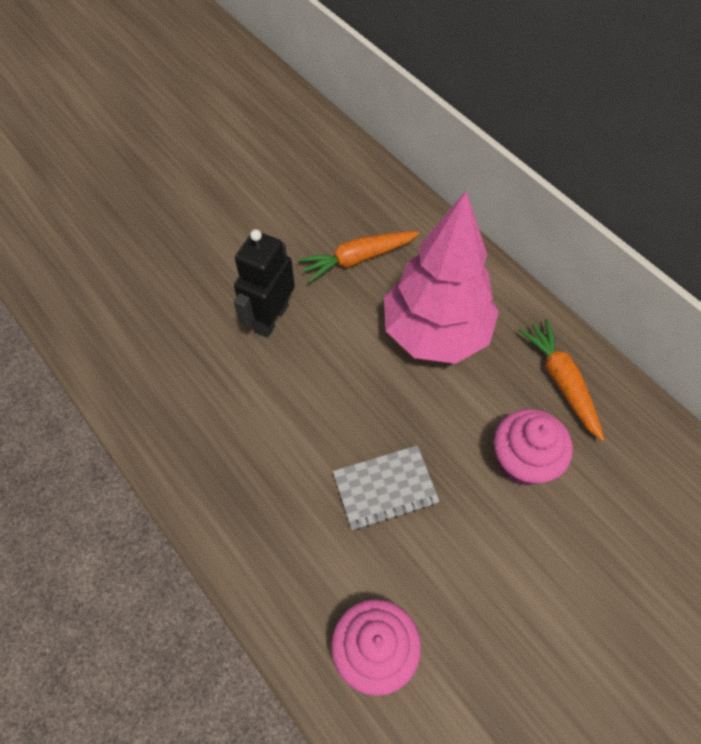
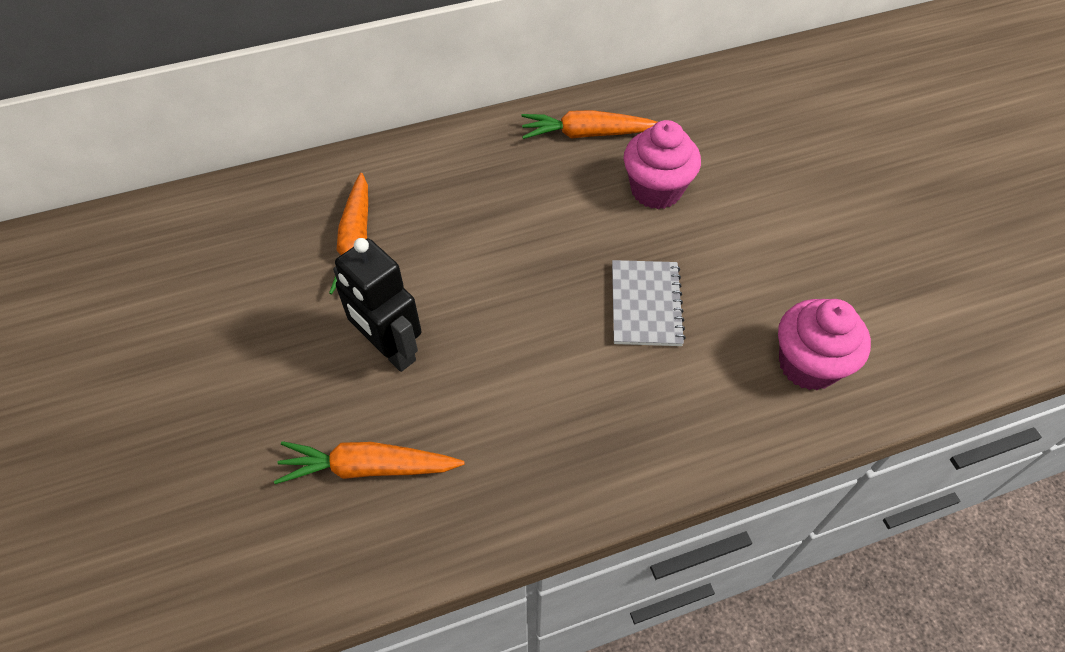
camera: 70 degrees left, 5 degrees down
pink tree [384,191,499,364] -> none
none -> orange carrot [274,441,464,484]

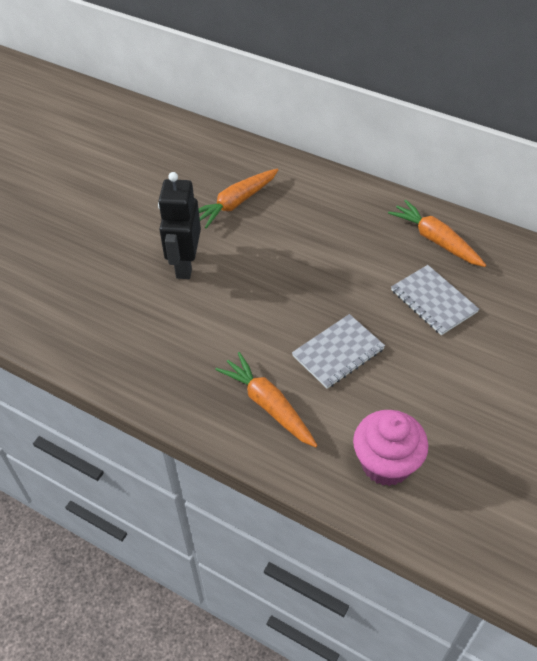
camera: 50 degrees right, 5 degrees down
orange carrot [274,441,464,484] -> orange carrot moved to [215,352,318,447]
pink cupcake [624,120,701,209] -> grey notebook [391,265,479,335]

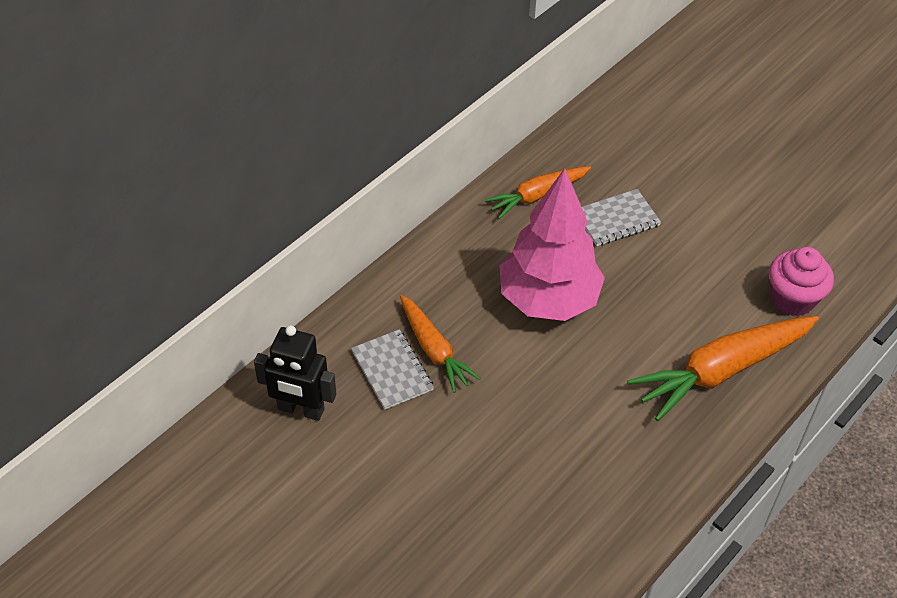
camera: 80 degrees left, 0 degrees up
black robot [158,172,201,279] -> black robot moved to [254,325,336,421]
orange carrot [215,352,318,447] -> orange carrot [627,316,819,421], size x1.65
grey notebook [292,314,385,389] -> grey notebook moved to [351,329,434,409]
none -> pink tree [499,168,605,321]

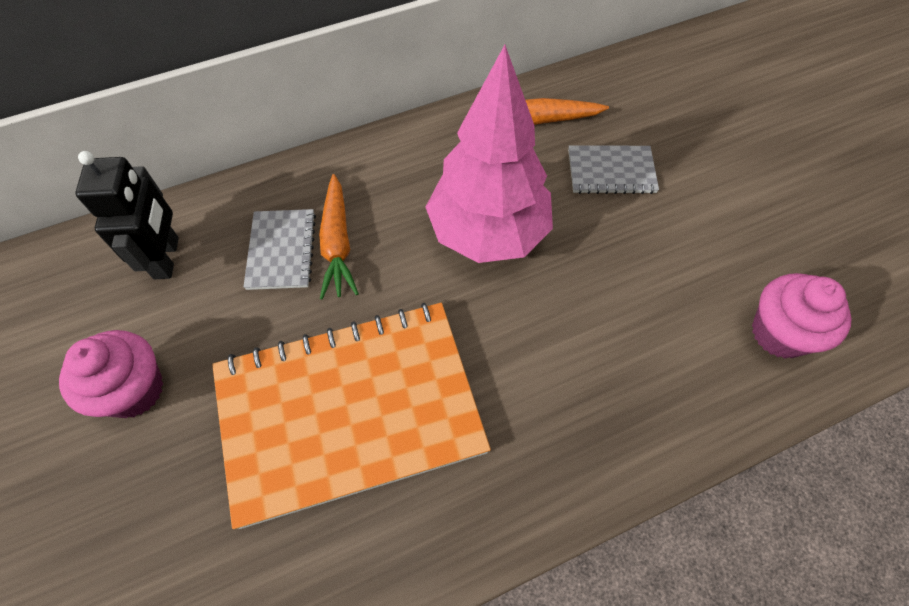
camera: 25 degrees right, 10 degrees up
black robot [254,325,336,421] -> black robot turned 135 degrees counterclockwise [75,151,179,279]
orange carrot [627,316,819,421] -> none
none -> pink cupcake [59,330,163,418]
none -> orange notebook [212,303,491,529]

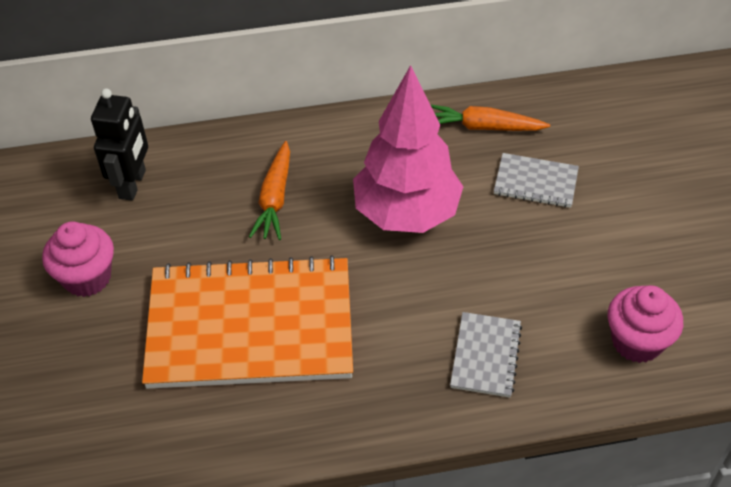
camera: 15 degrees right, 10 degrees down
grey notebook [243,209,316,290] -> grey notebook moved to [450,312,522,398]

